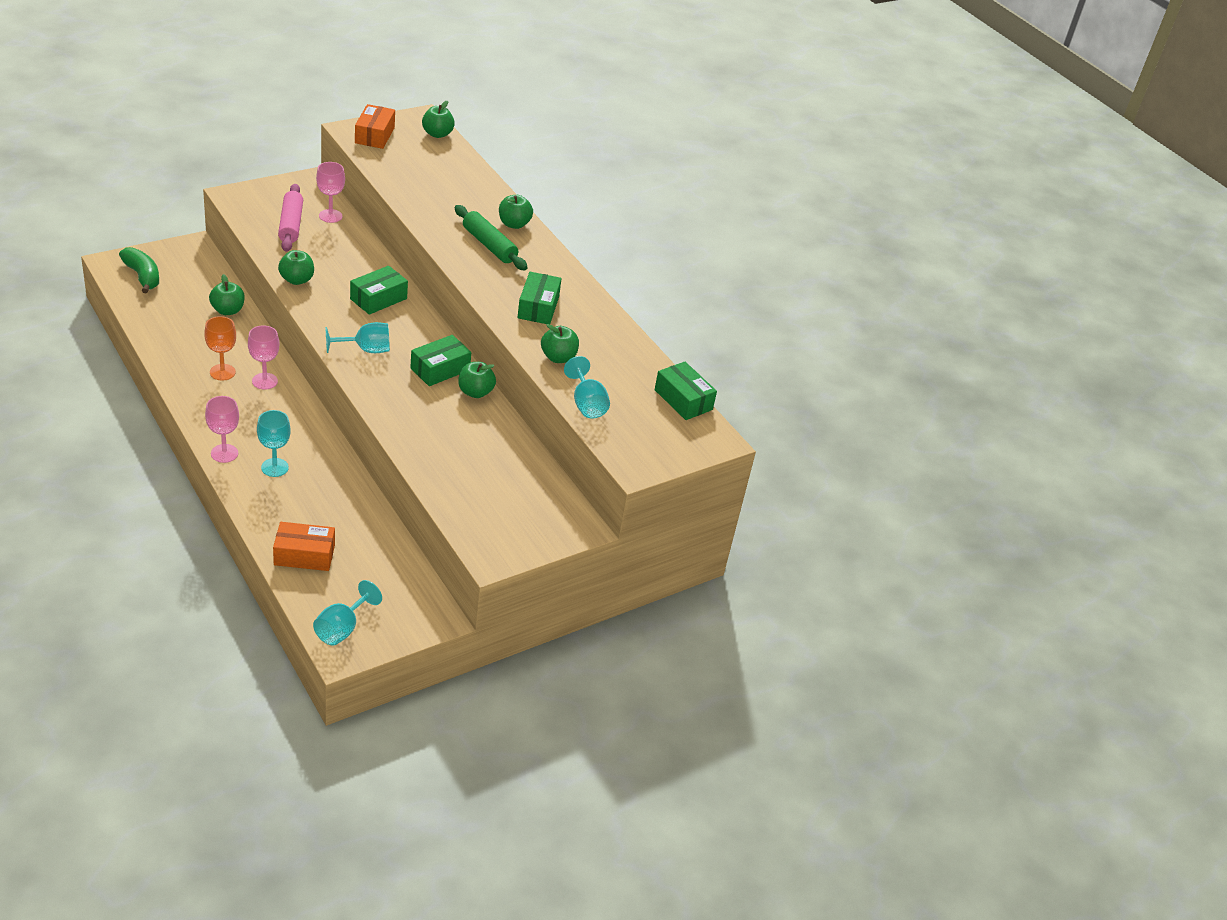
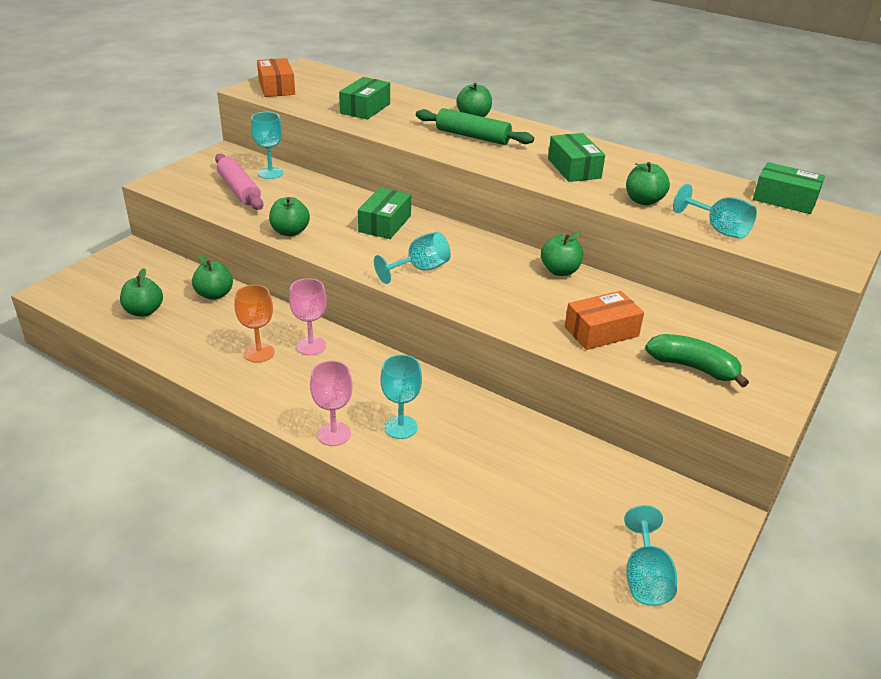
camera: 20 degrees left, 5 degrees down
green banana [119,247,159,293] -> green banana moved to [645,334,749,388]
orange box [273,522,335,571] -> orange box moved to [565,291,644,350]
pink goblet [316,162,345,223] -> turquoise goblet [251,112,283,179]
green box [410,335,471,386] -> green box moved to [339,77,390,120]
green apple [422,101,455,138] -> green apple moved to [120,268,163,317]

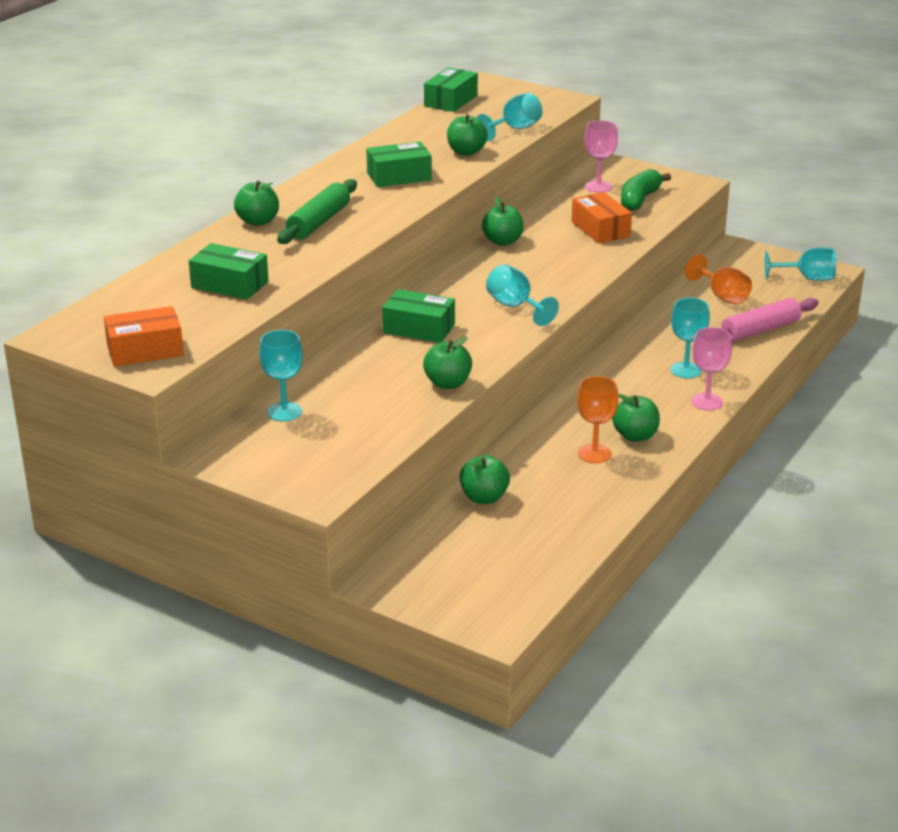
camera: 90 degrees left, 5 degrees down
green apple [120,268,163,317] -> green apple moved to [612,394,660,442]
pink rolling pin [215,153,263,210] -> pink rolling pin moved to [721,298,819,342]
pink goblet [289,278,327,355] -> pink goblet moved to [585,120,618,193]
none -> orange goblet [685,254,752,305]

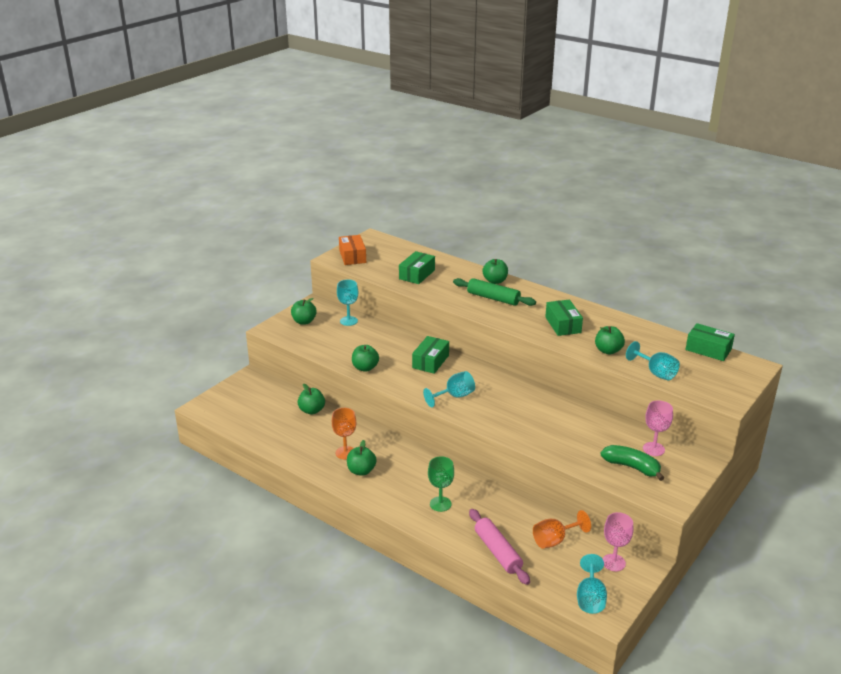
camera: 95 degrees right, 0 degrees up
green apple [482,196,524,246] -> green apple moved to [291,298,317,325]
orange box [571,192,632,243] -> none
turquoise goblet [670,298,710,378] -> green goblet [428,456,454,512]
pink goblet [691,327,732,411] -> pink goblet moved to [603,512,634,571]

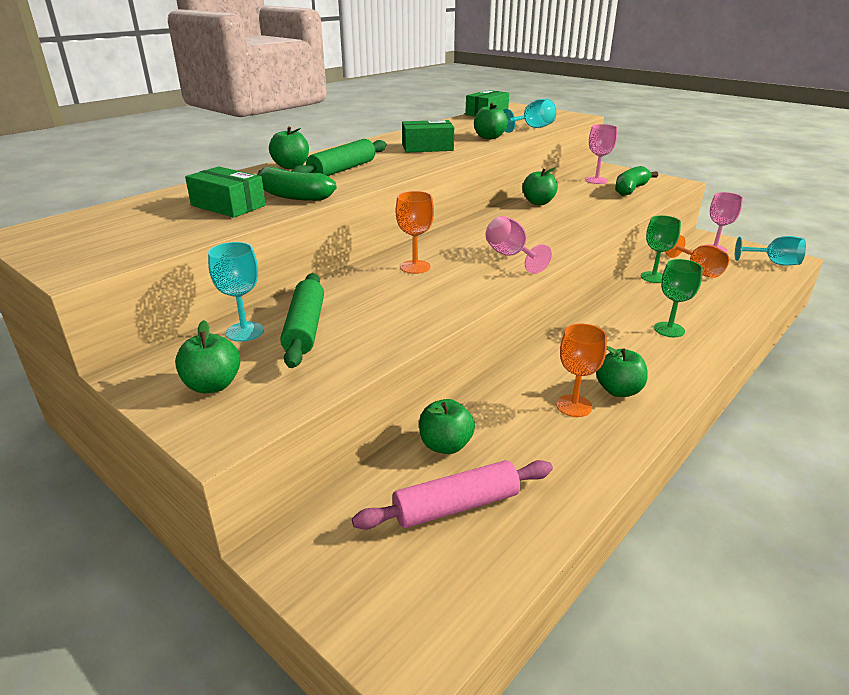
camera: 85 degrees left, 0 degrees up
orange box [339,235,366,265] -> none
green apple [352,345,379,372] -> green apple moved to [522,167,558,205]
green box [412,336,449,374] -> orange goblet [396,191,434,274]
turquoise goblet [423,371,475,407] -> pink goblet [485,216,552,274]
pink rolling pin [469,509,530,585] -> pink rolling pin moved to [352,460,553,530]
none -> green banana [257,167,337,201]
none -> green rolling pin [280,273,324,368]
none -> green goblet [641,215,681,283]

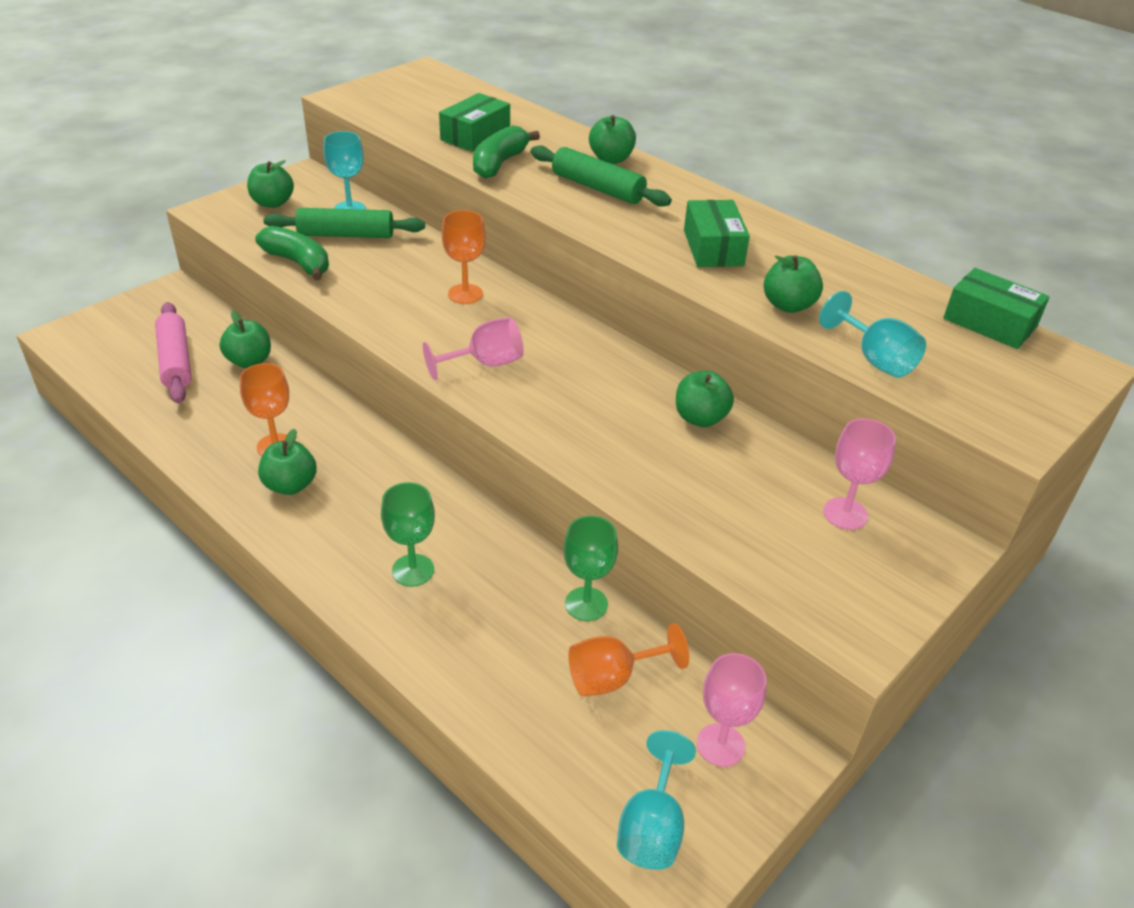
camera: 90 degrees right, 10 degrees up
green banana [615,166,658,196] -> green banana moved to [255,226,329,280]

